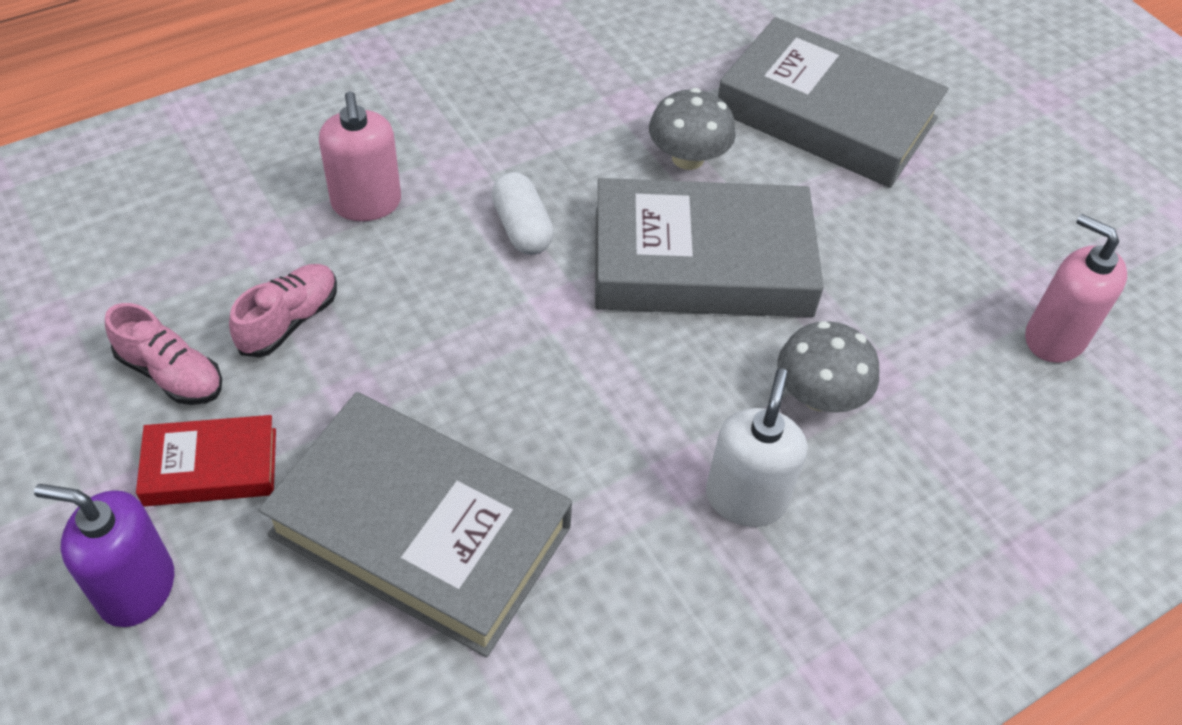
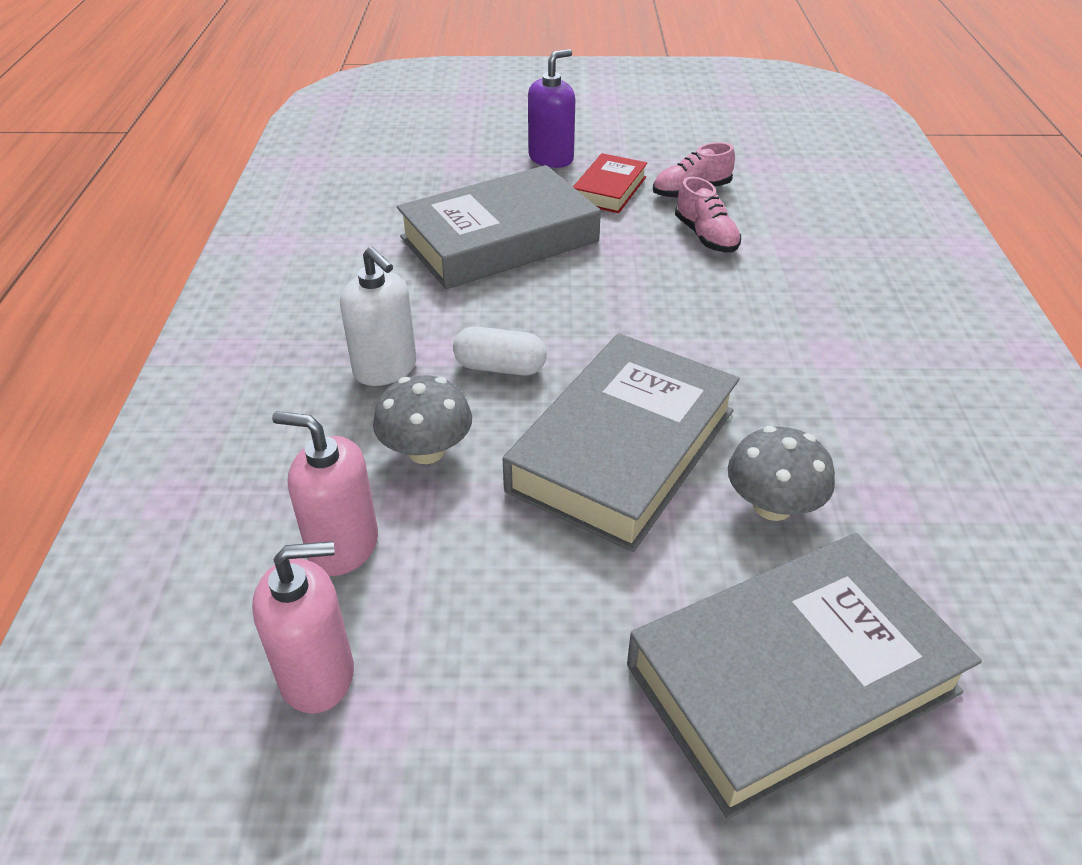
camera: 125 degrees right, 10 degrees down
pink soap dispenser [319,91,401,221] -> pink soap dispenser moved to [272,411,378,576]
white capsule [491,172,554,254] -> white capsule moved to [453,326,547,376]

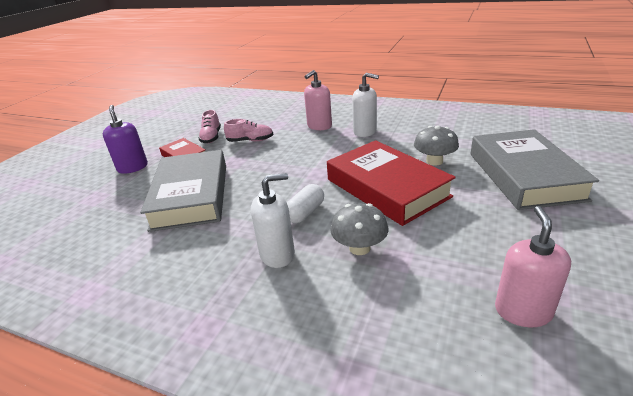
camera: 65 degrees left, 10 degrees down
pink soap dispenser [272,411,378,576] -> pink soap dispenser moved to [304,70,332,130]
grey book [503,333,740,552] -> red book [327,140,456,226]
none -> white soap dispenser [352,73,379,137]

